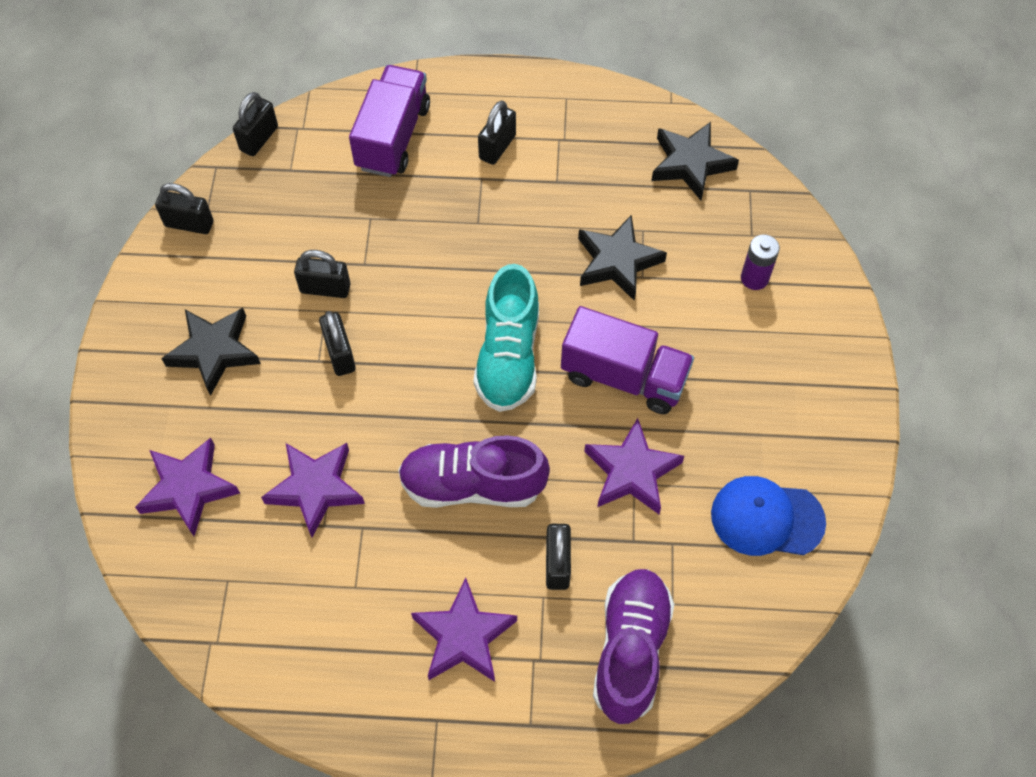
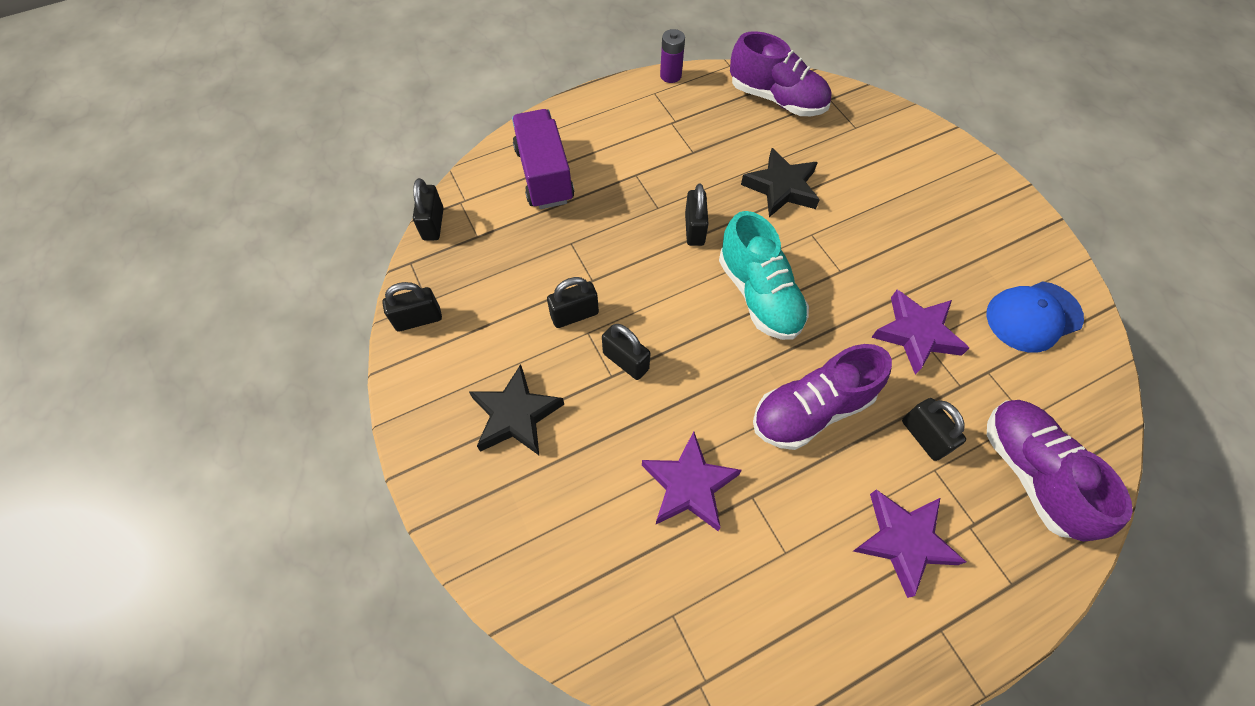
camera: 30 degrees left, 0 degrees up
purple star [135,438,240,536] -> none
black padlock [478,101,516,165] -> black padlock moved to [685,184,709,246]
purple truck [561,306,694,414] -> none
black star [651,122,739,200] -> purple shoe [730,31,831,116]
purple battery [741,234,780,290] -> purple battery moved to [660,29,685,83]

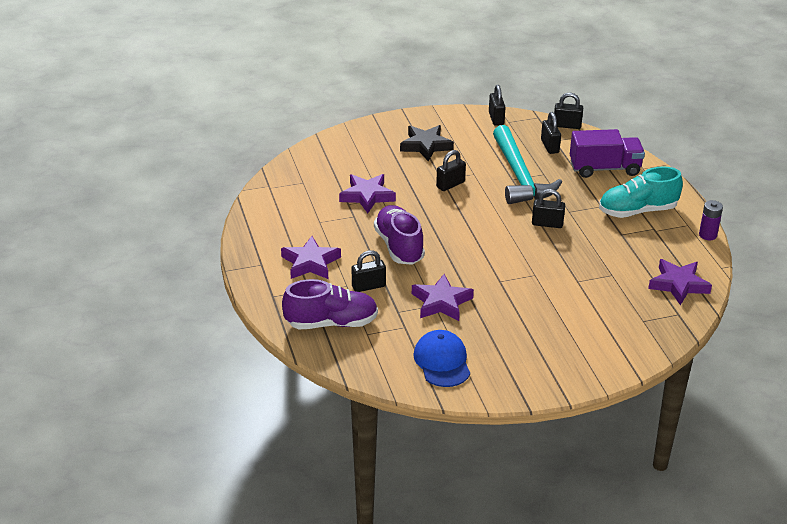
camera: 100 degrees right, 25 degrees down
black padlock [547,277,599,328] -> black padlock moved to [541,112,561,154]
turquoise shoe [719,211,809,340] -> turquoise shoe moved to [599,167,683,218]
purple shoe [730,31,831,116] -> purple star [648,259,712,305]
black star [741,148,820,217] -> none
none -> turquoise hammer [493,125,562,204]

